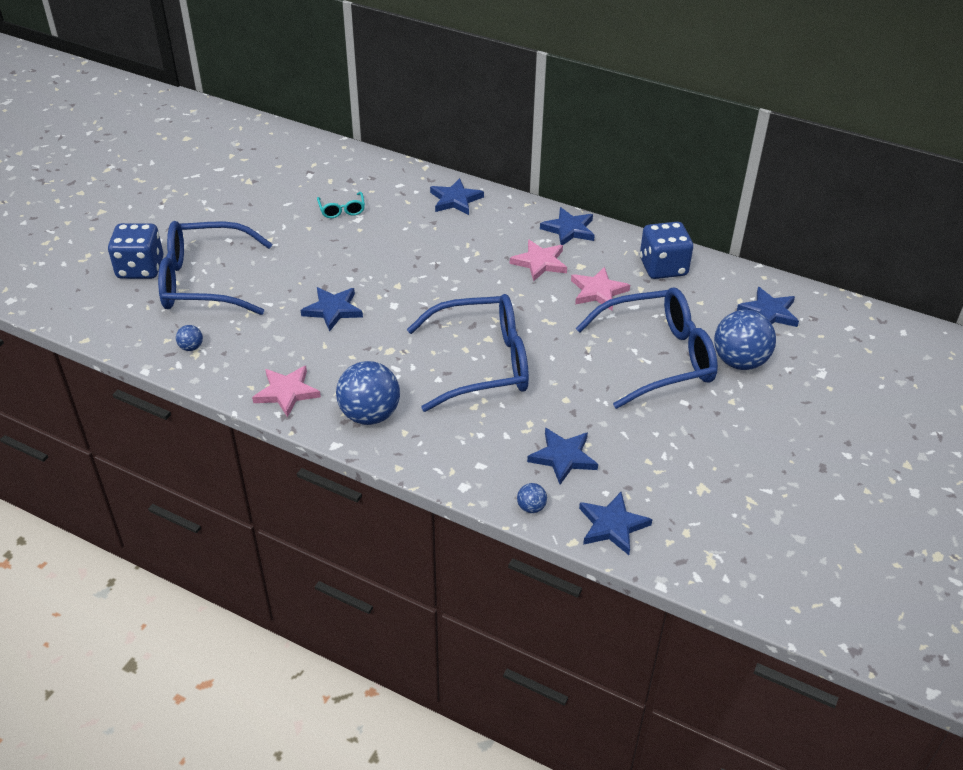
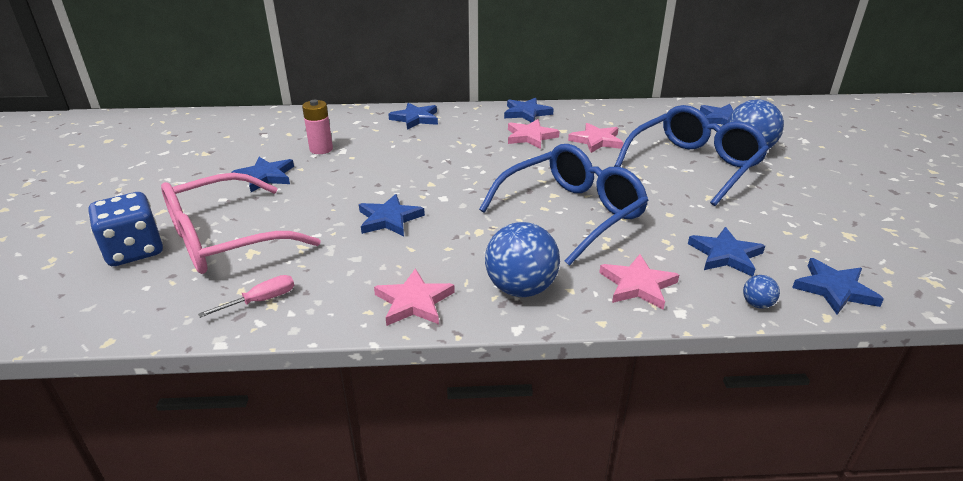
camera: 30 degrees left, 10 degrees down
blue glasses [158,221,272,315] -> pink glasses [161,173,321,274]
blue ball [176,325,203,351] -> pink screwdriver [198,275,294,318]
turquoise glasses [317,192,365,218] -> pink battery [302,100,333,154]
blue dice [640,222,693,279] -> none
none -> blue star [231,157,294,192]
none -> pink star [599,254,679,310]

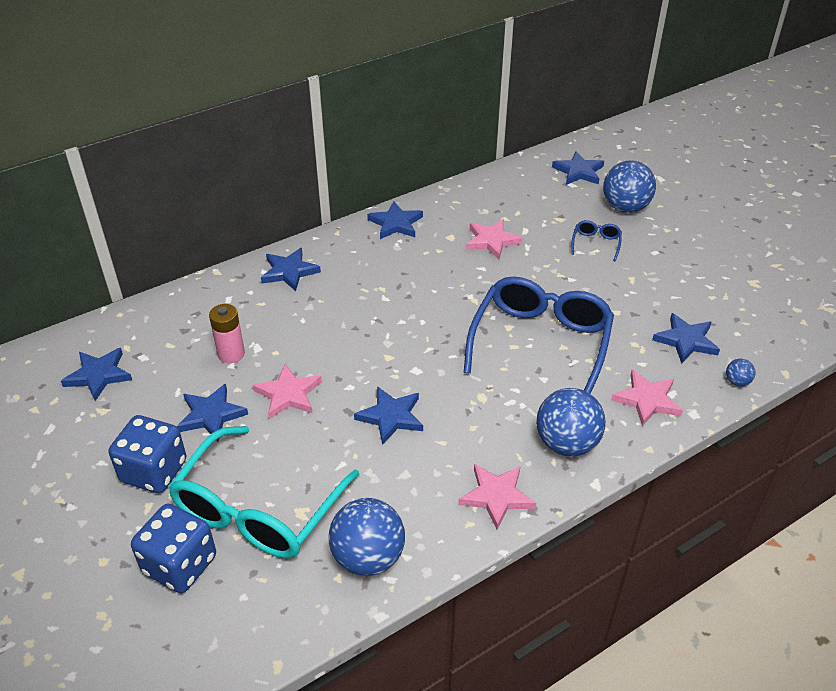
camera: 30 degrees left, 10 degrees up
pink glasses [161,173,321,274] -> turquoise glasses [168,426,359,559]
pink screwdriver [198,275,294,318] -> blue ball [328,498,405,576]
pink star [508,119,560,149] -> pink star moved to [253,364,322,419]
blue glasses [615,105,769,206] -> blue glasses [571,220,622,261], size x0.41
blue star [792,258,884,314] -> blue star moved to [61,348,132,401]
none -> blue dice [109,415,186,493]

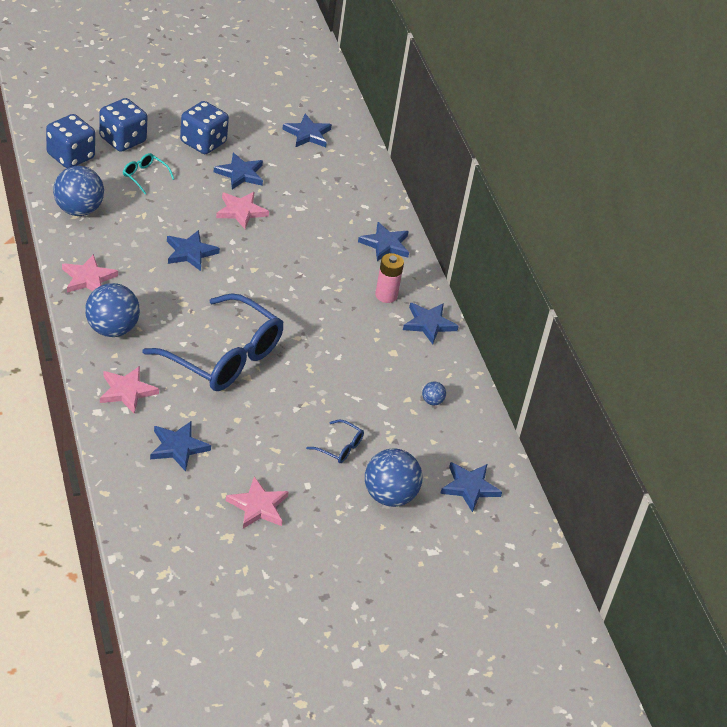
camera: 100 degrees right, 0 degrees up
turquoise glasses [168,426,359,559] -> turquoise glasses [123,153,174,194], size x0.41
pink battery [209,304,245,363] -> pink battery moved to [375,253,404,303]
pink star [466,219,523,259] -> pink star moved to [226,477,289,529]
blue ball [726,359,756,386] -> blue ball moved to [422,382,446,405]
none -> blue dice [46,114,95,168]

